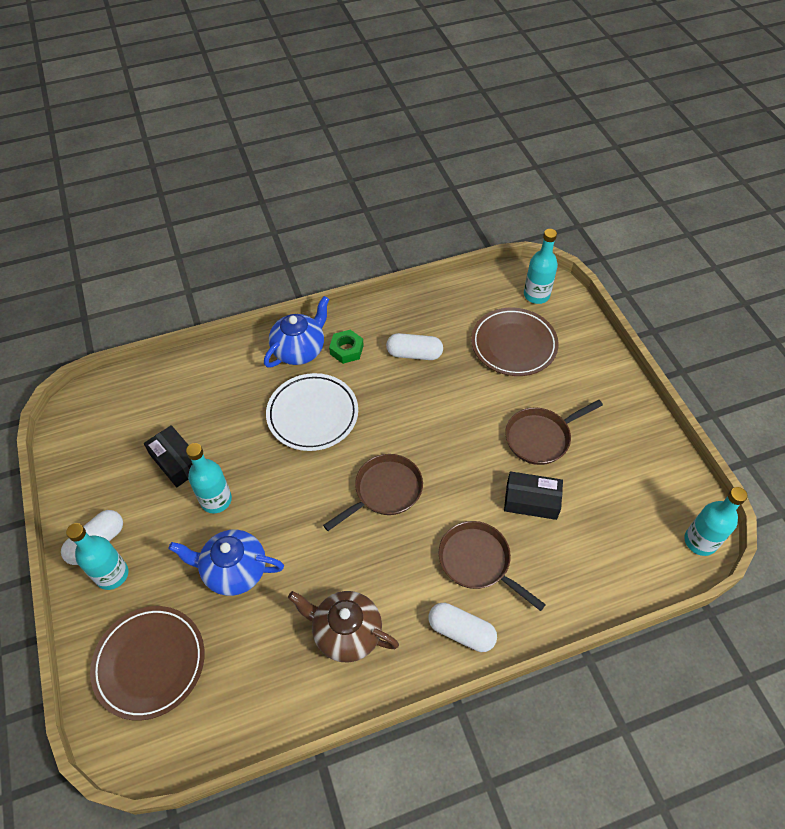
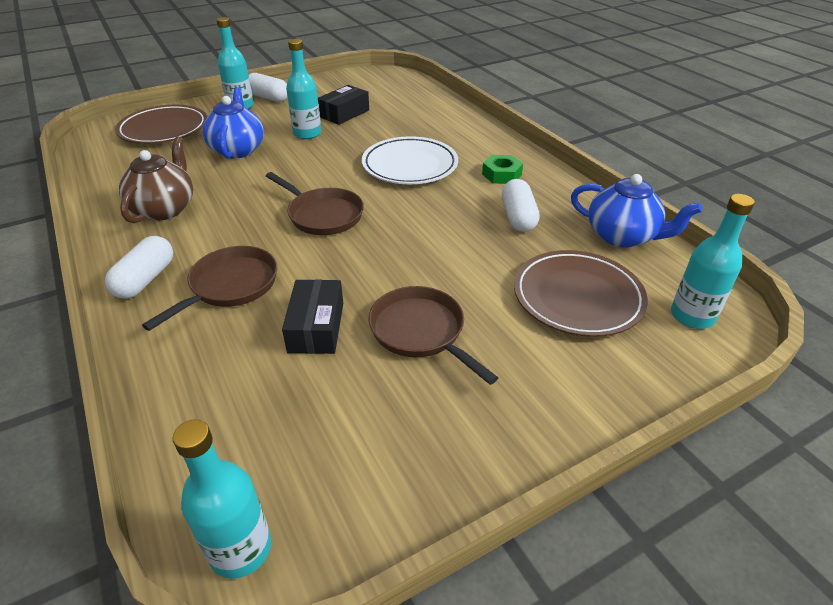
camera: 80 degrees right, 15 degrees down
blue teapot [264,296,329,367] -> blue teapot moved to [571,174,702,248]

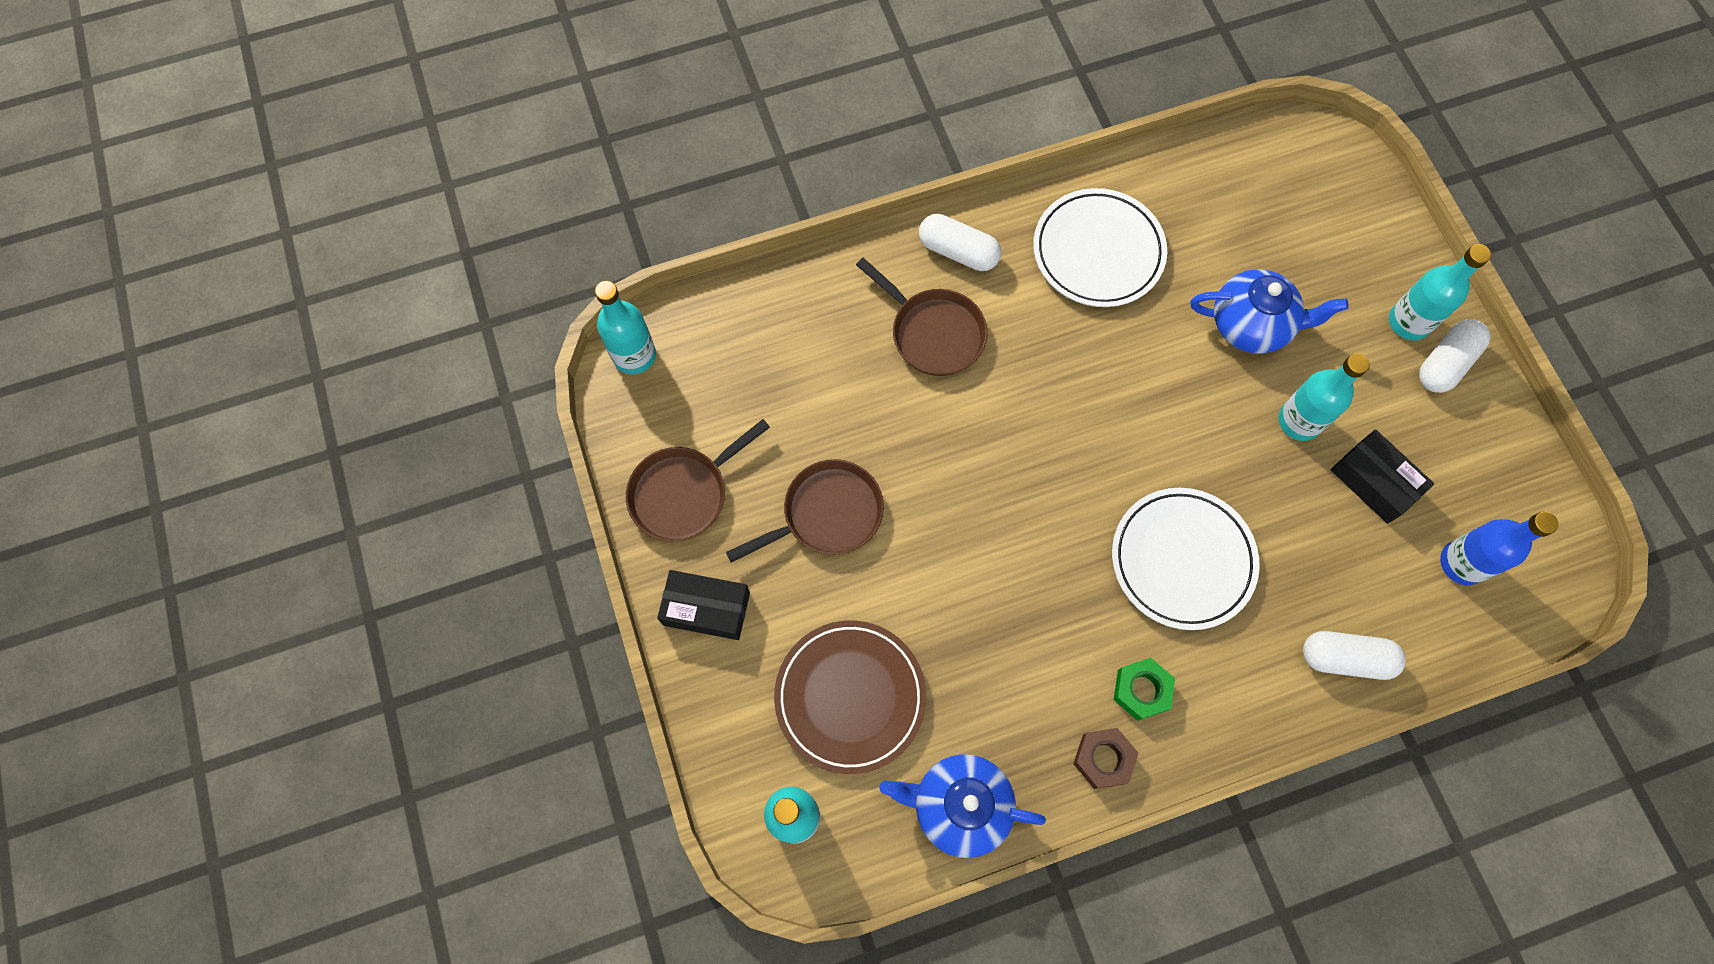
camera: 100 degrees right, 30 degrees up
brown plate [115,105,207,144] -> none
brown teapot [119,137,193,223] -> white plate [1033,188,1167,307]
brown pan [266,172,364,235] -> brown pan moved to [626,419,770,542]
black box [282,279,343,354] -> black box moved to [657,570,750,640]
white capsule [502,179,540,232] -> white capsule moved to [1303,631,1406,680]
blue teapot [571,174,702,248] -> blue teapot turned 60 degrees clockwise [879,754,1046,858]
none -> brown nut [1073,728,1139,789]
none -> blue bottle [1440,511,1558,585]

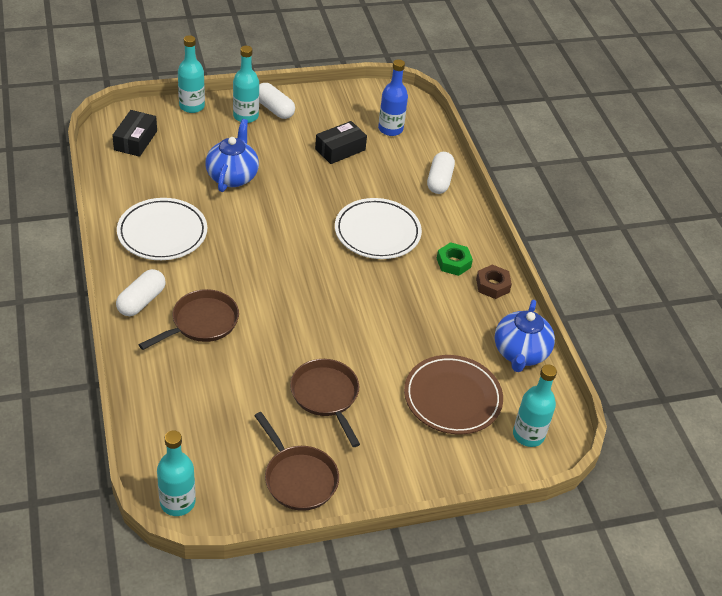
camera: 90 degrees left, 25 degrees down
black box [657,570,750,640] -> black box moved to [112,110,157,157]
turquoise bottle [1278,353,1370,441] -> turquoise bottle moved to [178,35,205,113]

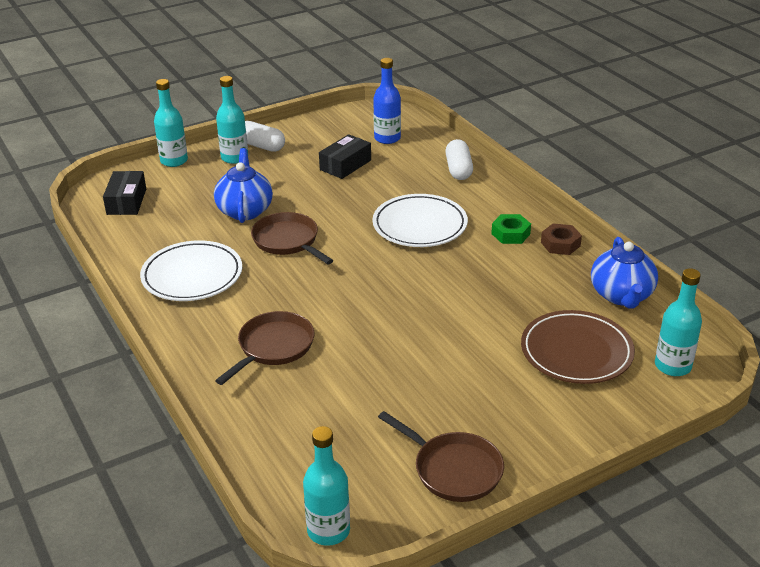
camera: 10 degrees left, 10 degrees down
white capsule [116,269,166,316] -> none
brown pan [290,359,360,447] -> brown pan moved to [251,212,334,264]

